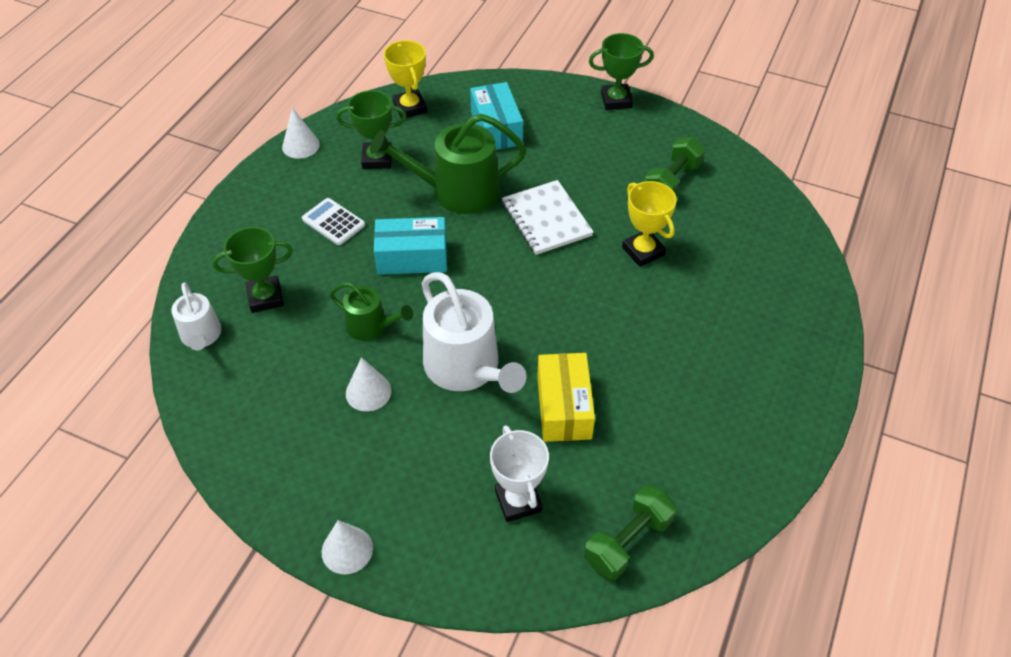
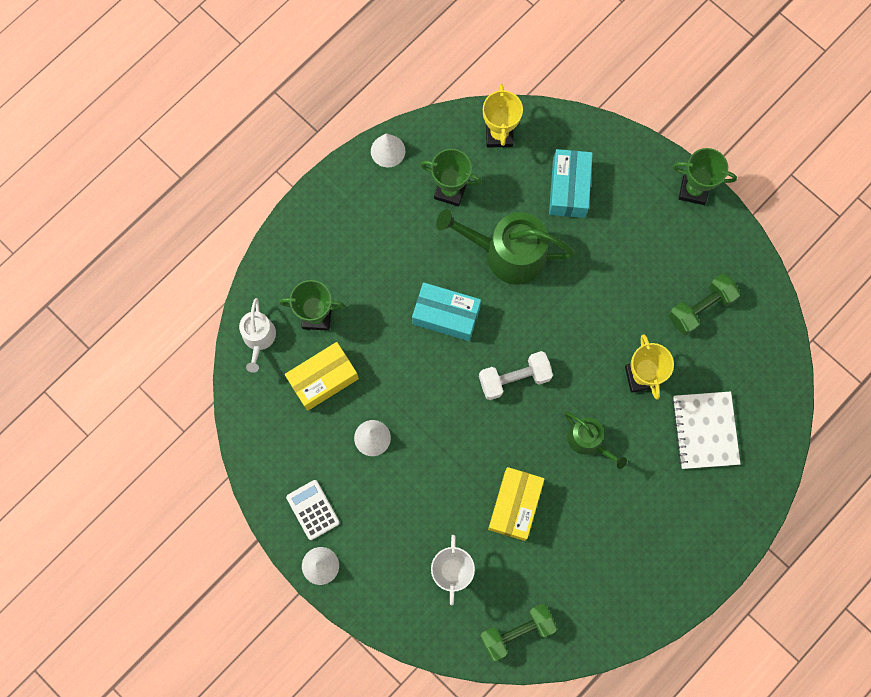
camera: 20 degrees right, 25 degrees up
white calculator [302,198,365,245] -> white calculator moved to [286,480,340,540]
green watering can [330,282,413,341] -> green watering can moved to [564,411,627,469]
white watering can [422,272,526,393] -> none
white notebook [502,180,594,255] -> white notebook moved to [672,391,740,469]
none -> yellow box [285,342,359,411]
none -> white dumbbell [479,351,553,400]

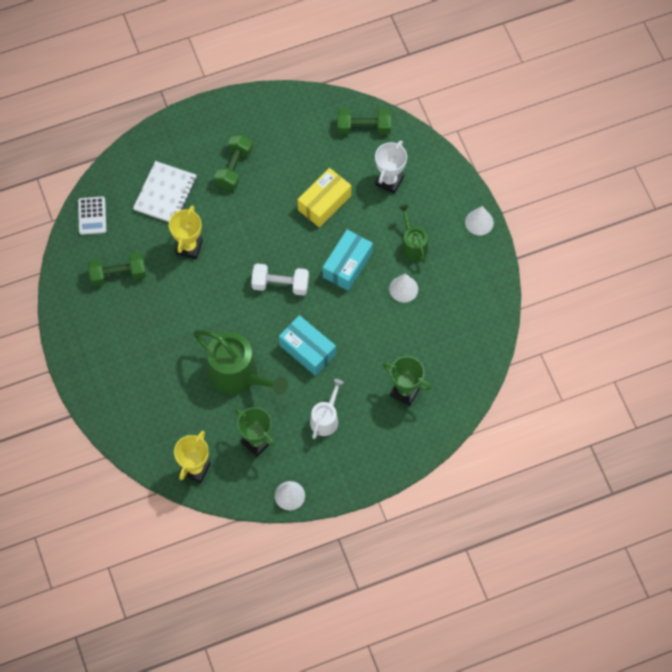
camera: 155 degrees left, 10 degrees down
white watering can [239,298,276,373] -> white watering can moved to [310,379,344,439]
yellow box [285,342,359,411] -> none
white calculator [286,480,340,540] -> white calculator moved to [78,197,106,235]
turquoise box [549,149,593,218] -> turquoise box moved to [323,230,373,291]
green watering can [564,411,627,469] -> green watering can moved to [399,205,428,263]
green trophy [673,148,737,205] -> none
none -> green dumbbell [214,134,253,190]

